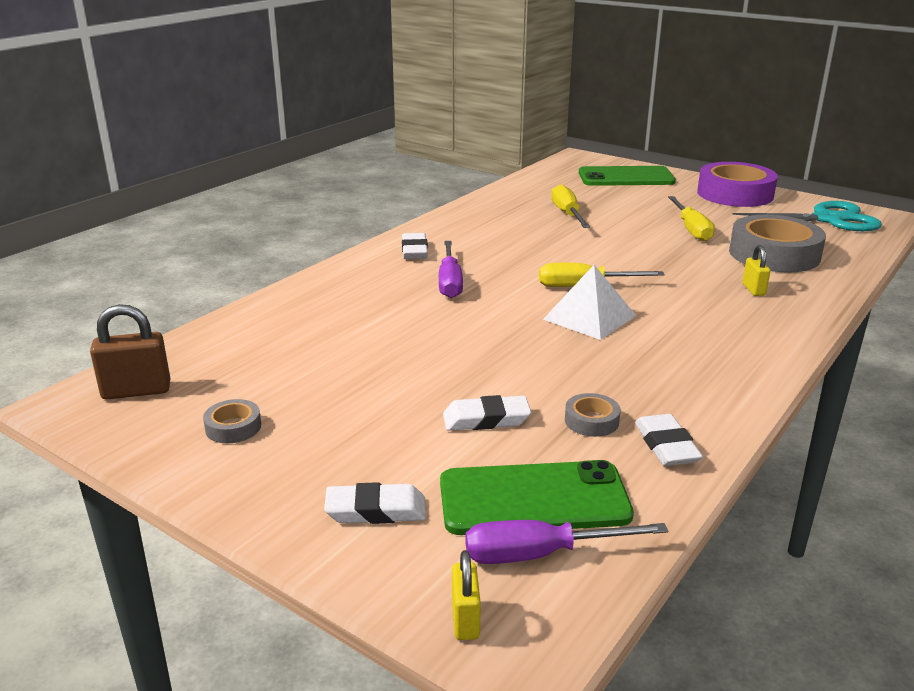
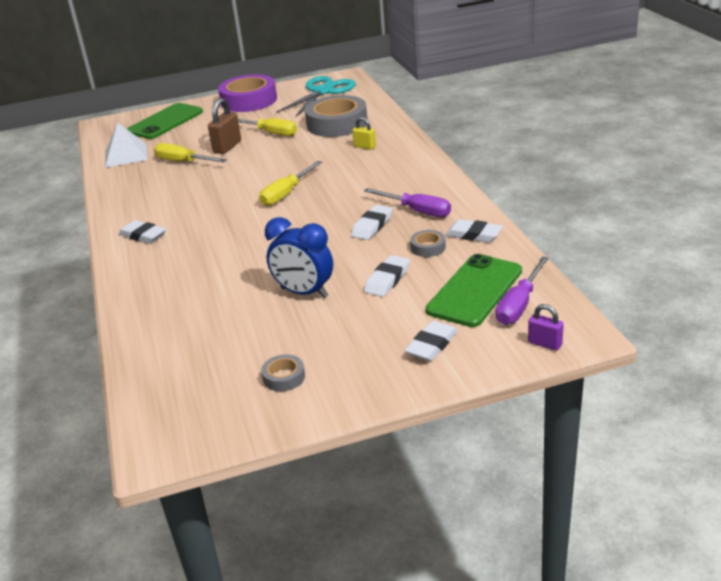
camera: 50 degrees left, 5 degrees up
brown padlock [90,304,170,399] -> brown padlock moved to [208,98,241,154]
purple screwdriver [439,241,463,298] -> purple screwdriver moved to [364,188,451,217]
yellow padlock [452,550,481,640] -> purple padlock [528,304,564,351]
white pyramid [543,265,636,340] -> white pyramid moved to [105,122,148,168]
none -> blue clock [265,217,333,298]
none -> white eraser [351,205,392,240]

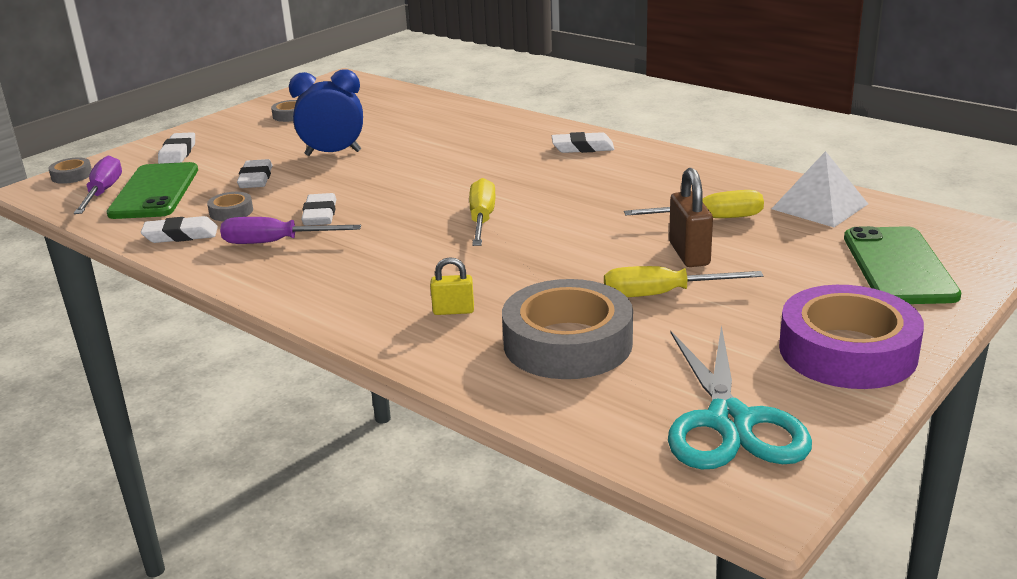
camera: 145 degrees right, 5 degrees down
purple padlock [528,304,564,351] -> grey tape [48,158,92,184]

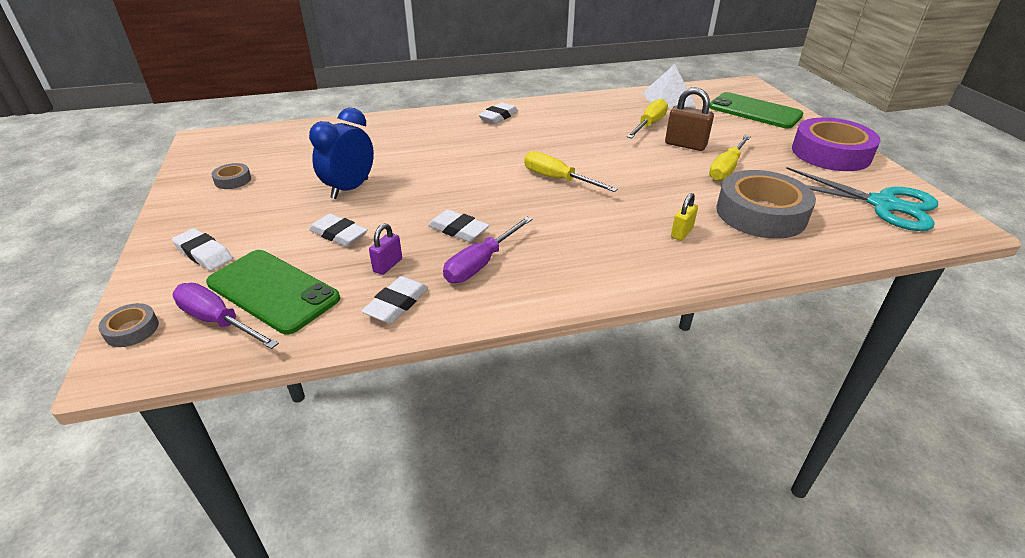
camera: 55 degrees left, 10 degrees up
grey tape [207,192,253,221] -> purple padlock [369,224,402,275]

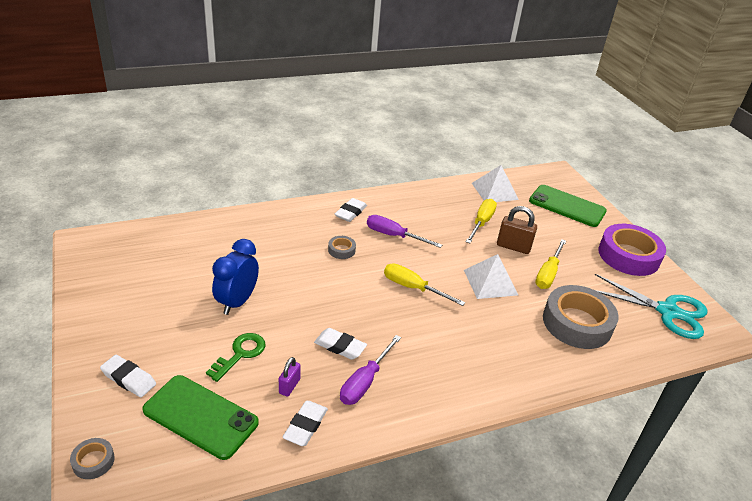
camera: 10 degrees left, 0 degrees up
purple screwdriver [172,283,279,349] -> purple screwdriver moved to [367,215,442,248]
grey tape [211,163,251,189] -> grey tape moved to [328,236,356,259]
white eraser [309,214,368,247] -> green key [206,333,266,382]
yellow padlock [671,193,698,241] -> none
none -> white pyramid [464,254,518,299]

